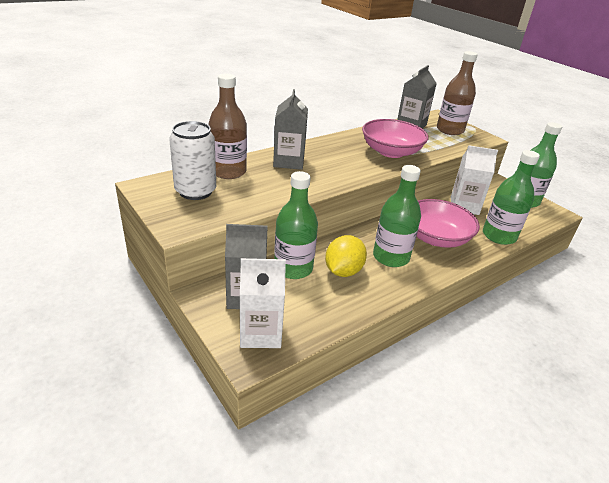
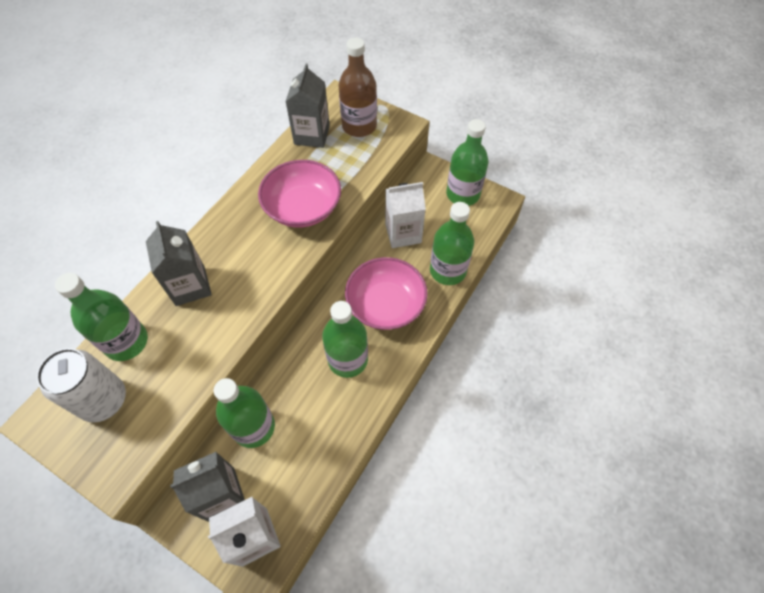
camera: 20 degrees left, 25 degrees up
brown bottle [208,74,247,179] -> green bottle [55,273,148,361]
yellow lemon [325,235,367,277] -> none

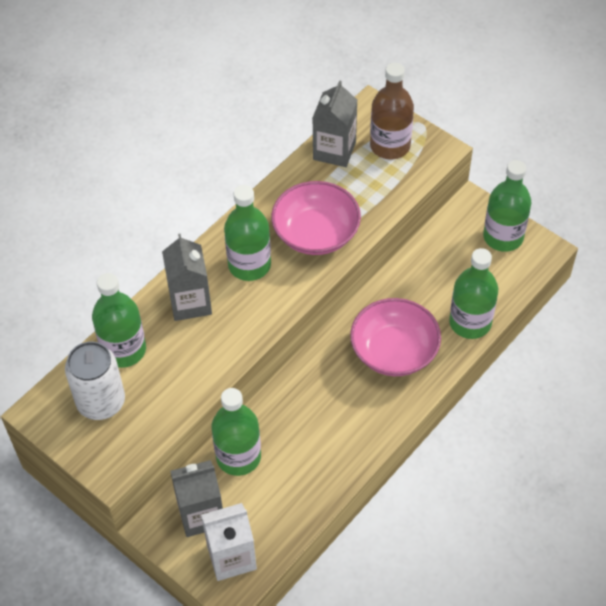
camera: 10 degrees right, 5 degrees down
green bottle [322,301,368,378] -> green bottle moved to [224,185,271,281]
white carton [385,182,426,248] -> none

